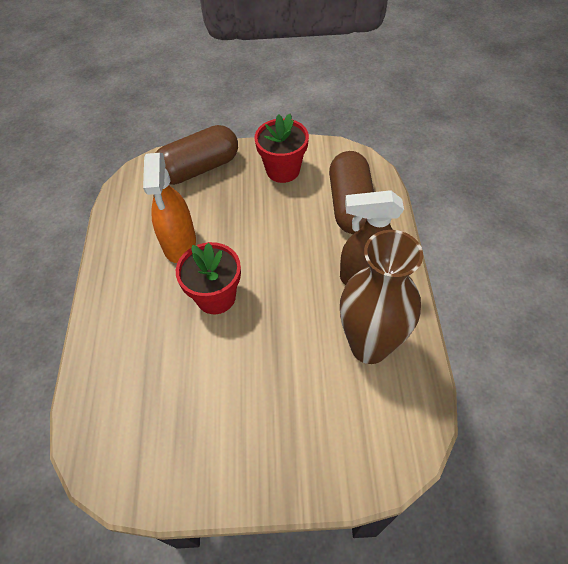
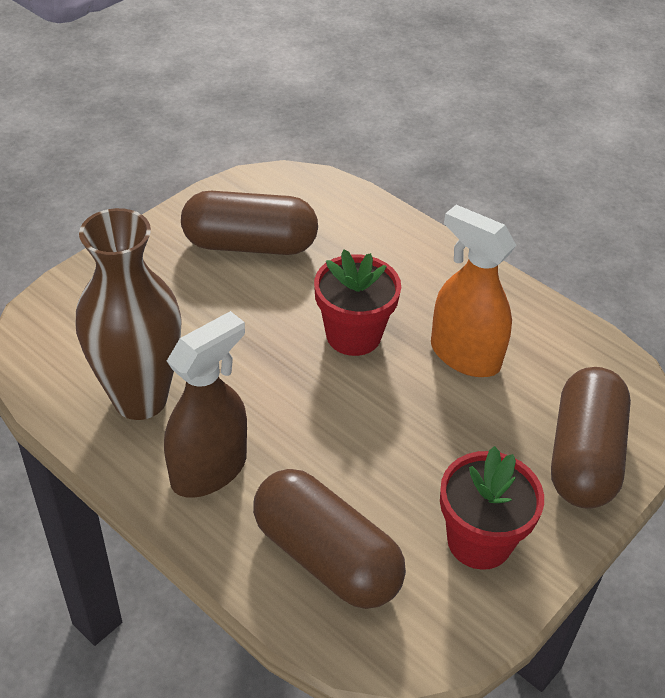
camera: 130 degrees right, 10 degrees down
none -> brown capsule [181,191,318,255]

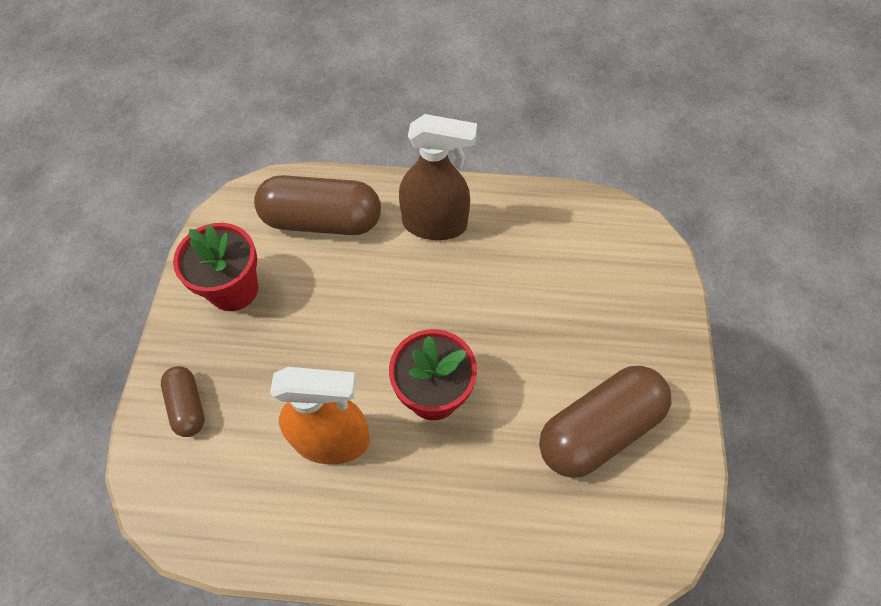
camera: 145 degrees right, 15 degrees up
brown vase [76,208,182,420] -> none
brown spray bottle [164,311,247,498] -> brown spray bottle turned 90 degrees counterclockwise [399,114,477,240]
brown capsule [551,367,631,509] -> brown capsule [161,366,205,437], size x0.52

